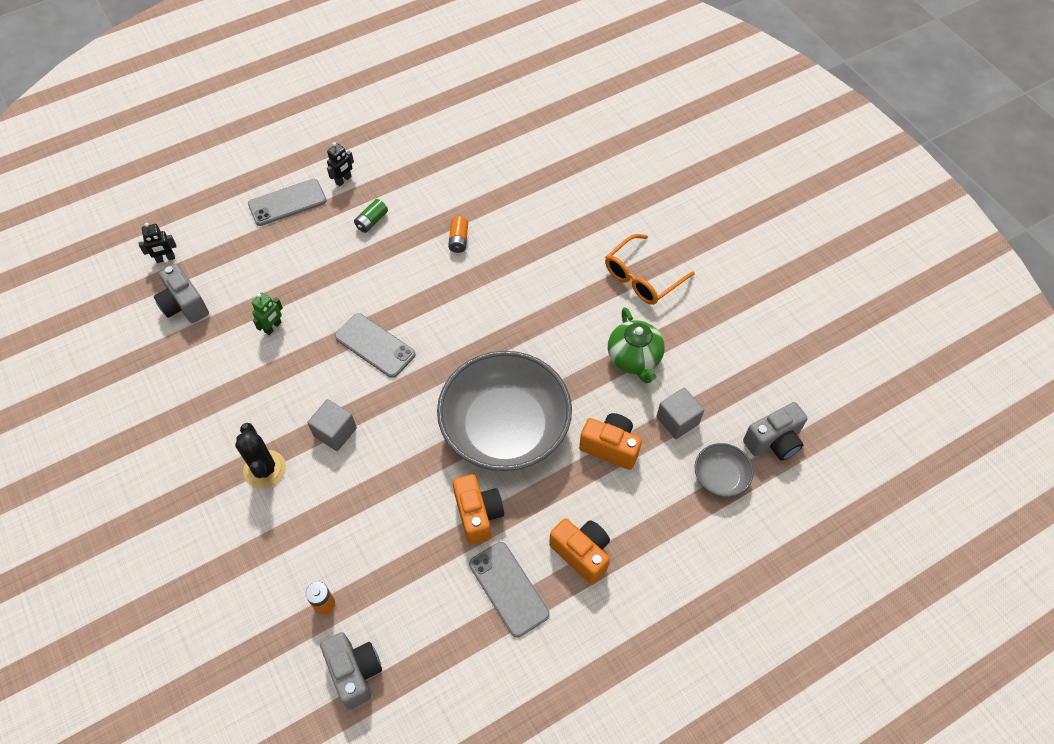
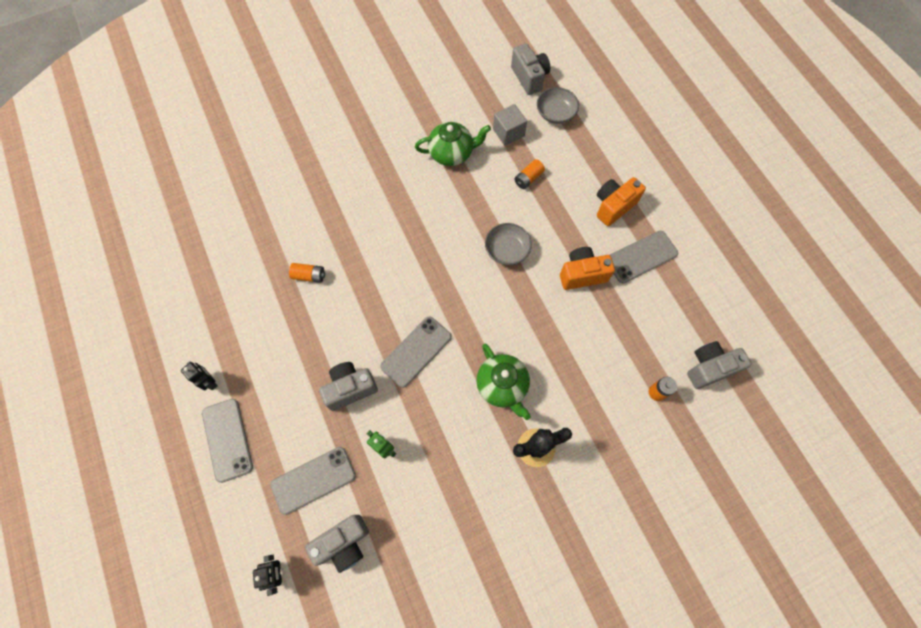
camera: 85 degrees left, 10 degrees up
grey cube [307,399,357,451] -> green teapot [476,344,531,420]
green battery [354,199,388,233] -> none
grey bowl [437,351,572,471] -> grey bowl [485,223,532,265], size x0.43
orange camera [579,413,642,470] -> orange battery [514,159,545,189]
orange glasses [605,234,695,305] -> none
none -> grey phone [270,447,356,515]
none -> grey camera [319,362,378,411]

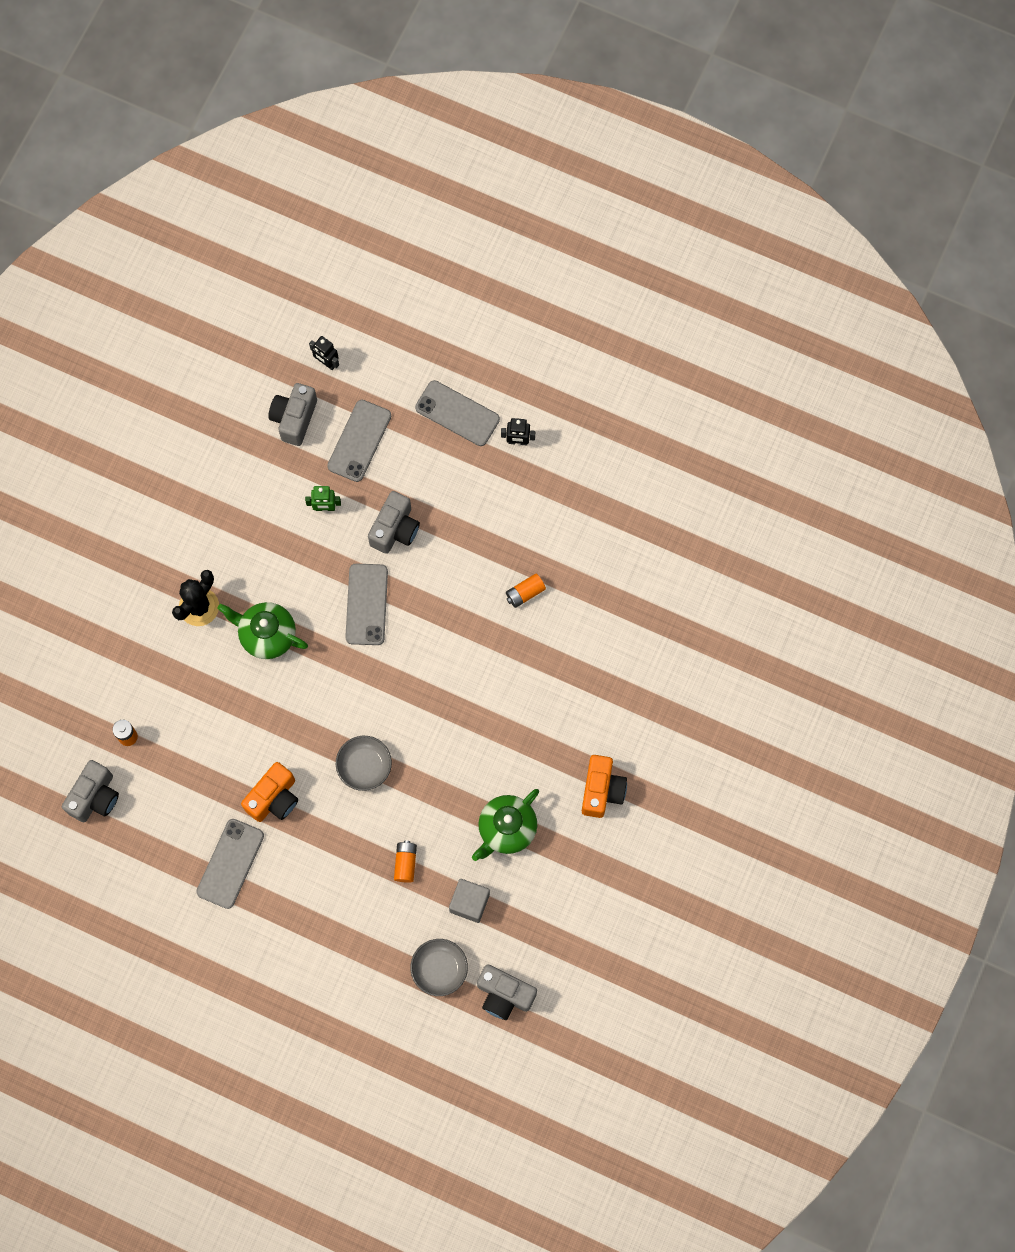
camera: 140 degrees right, 5 degrees up
orange camera [597,177,646,226] -> orange camera moved to [582,755,627,818]

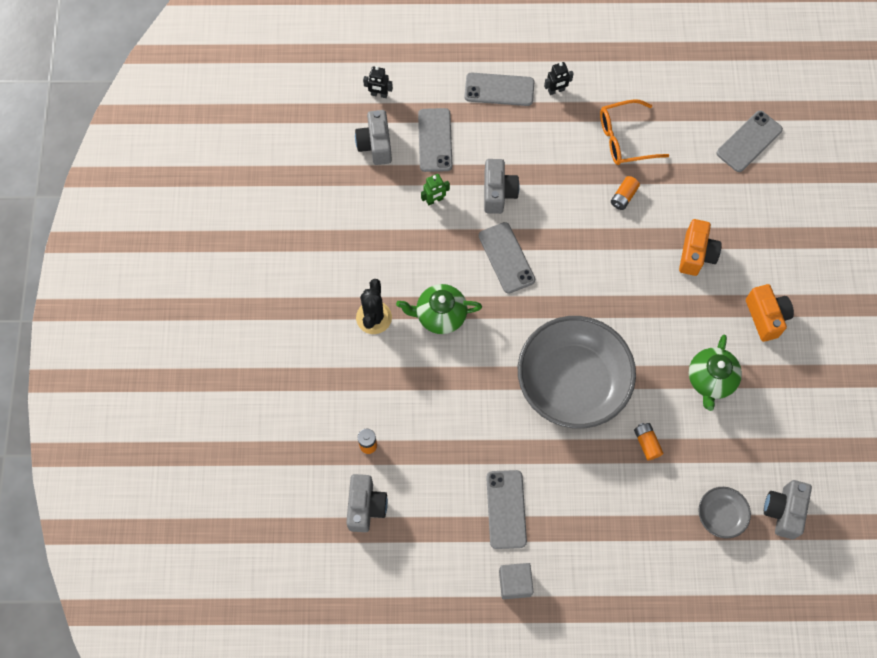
camera: 25 degrees left, 5 degrees down
orange camera [241,762,298,822] -> orange camera moved to [679,219,722,276]
grey bowl [336,736,392,791] -> grey bowl [518,316,636,429], size x2.32
grey cube [449,879,490,923] -> grey cube moved to [499,563,534,599]
grey camera [477,964,537,1020] -> grey camera turned 105 degrees clockwise [764,480,812,539]
none -> orange glasses [600,99,669,165]
none -> grey phone [717,111,783,172]

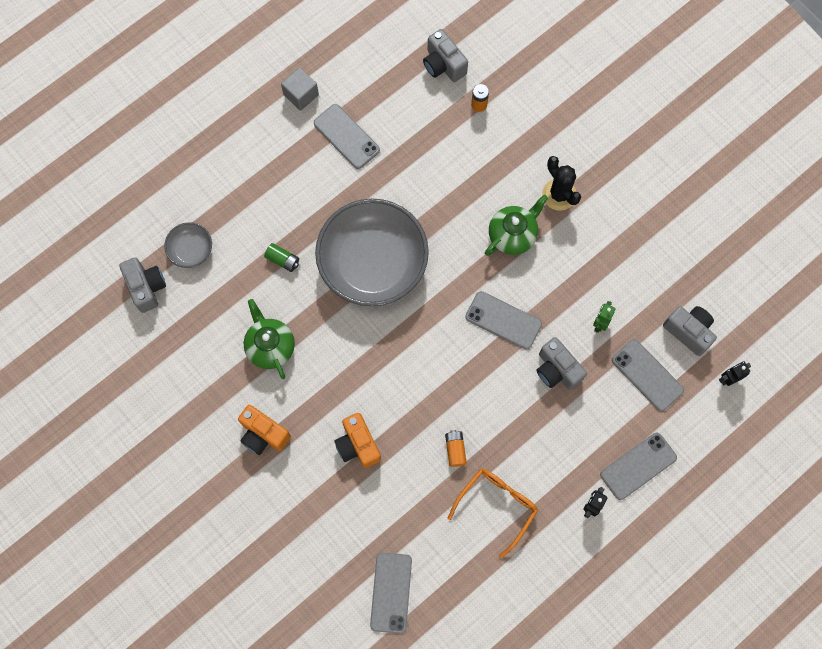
camera: 140 degrees right, 5 degrees up
orange battery [634,423,664,460] -> green battery [264,243,299,272]

